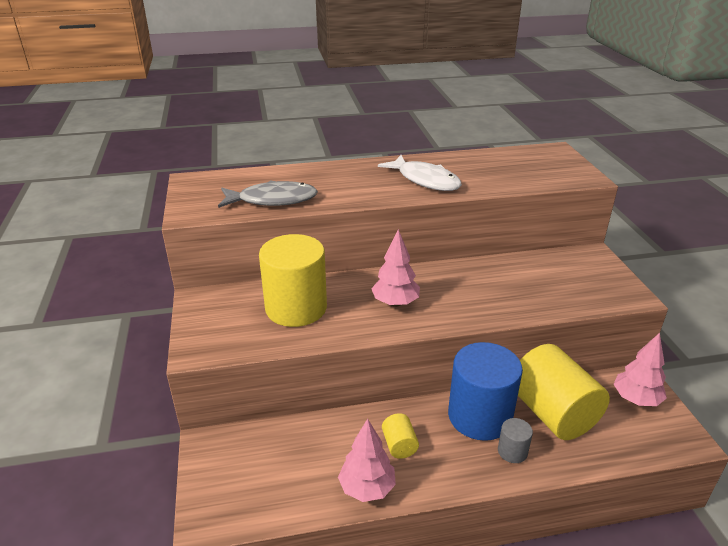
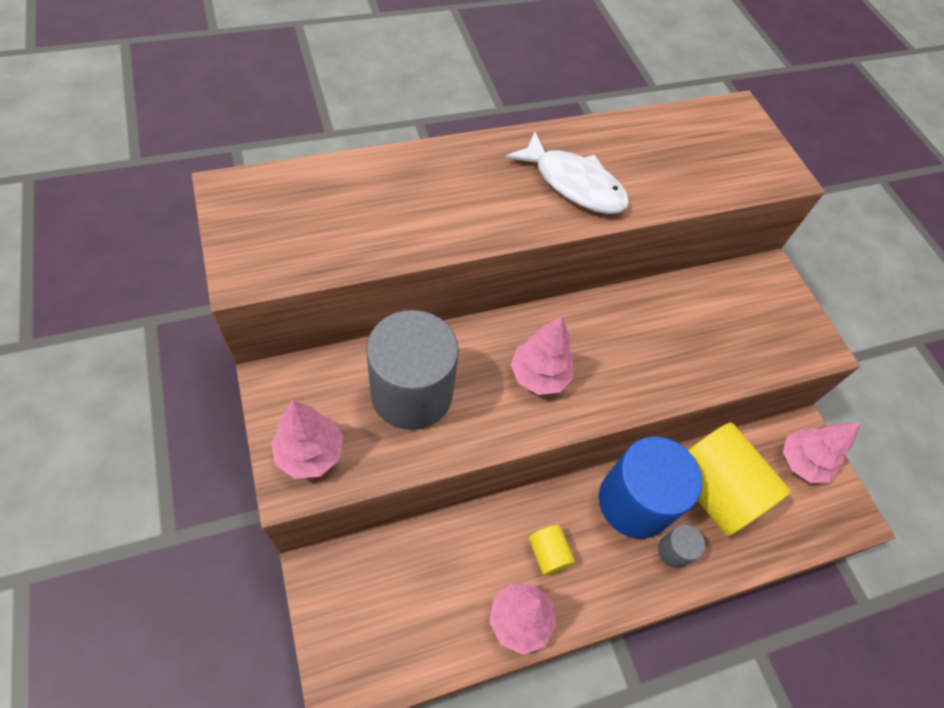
camera: 15 degrees left, 25 degrees up
grey fish [218,180,318,208] -> none
yellow cylinder [259,234,327,327] -> grey cylinder [366,310,459,430]
none -> pink tree [271,400,344,479]

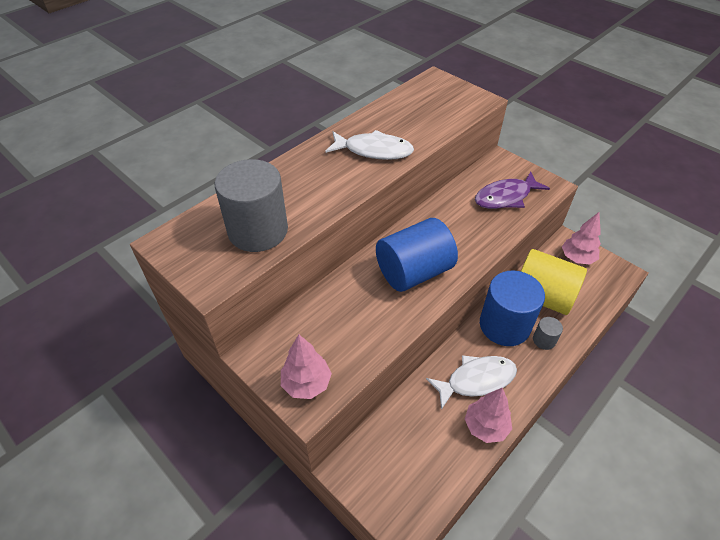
camera: 20 degrees left, 10 degrees down
grey cylinder [366,310,459,430] -> grey cylinder moved to [215,159,288,252]
pink tree [510,315,574,395] -> blue cylinder [376,218,458,292]
yellow cylinder [528,525,575,576] -> white fish [426,355,517,410]
none -> purple fish [475,171,550,209]

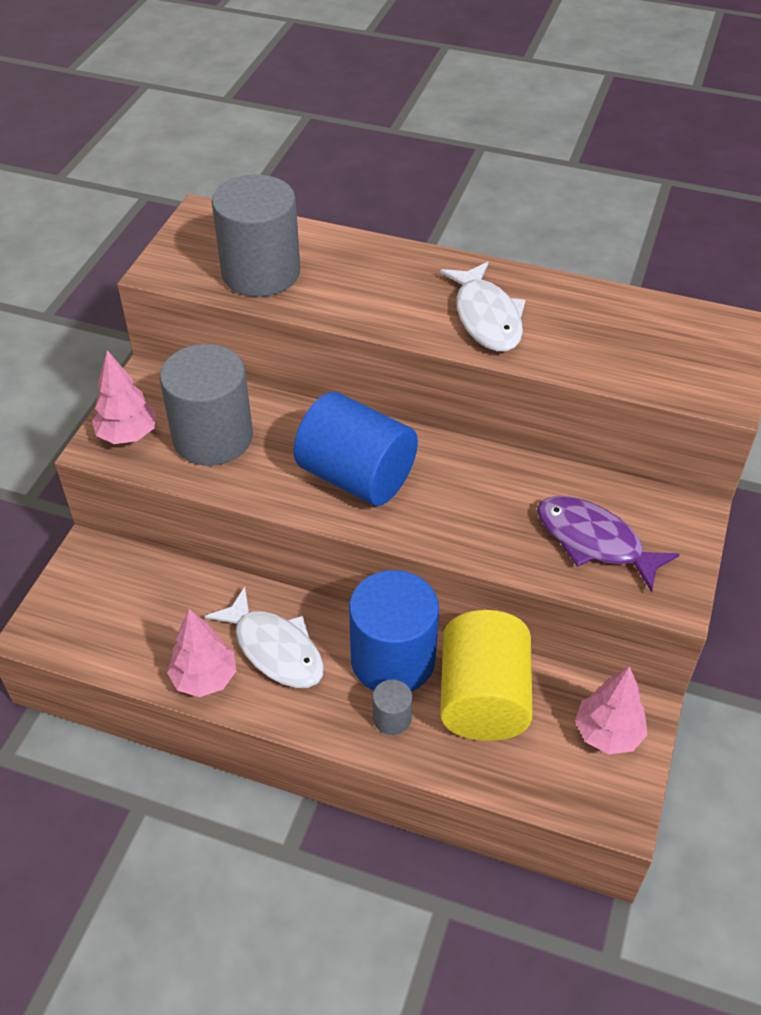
camera: 65 degrees right, 0 degrees up
none -> grey cylinder [160,344,253,466]

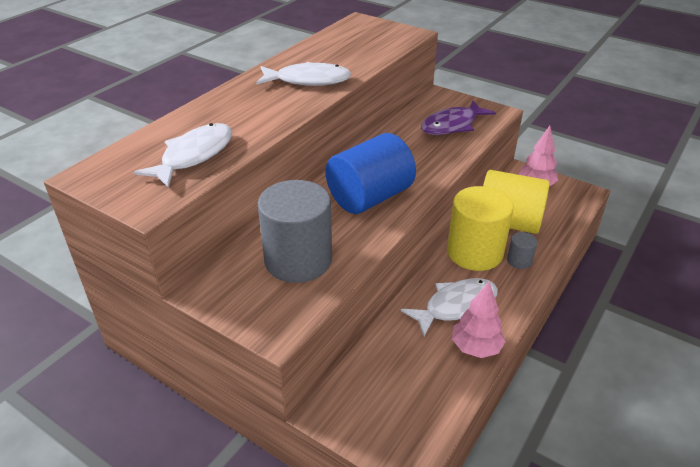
camera: 75 degrees left, 10 degrees down
pink tree [92,350,157,444] -> none
grey cylinder [212,175,300,297] -> white fish [134,123,233,188]
blue cylinder [349,570,439,692] -> yellow cylinder [447,186,514,271]

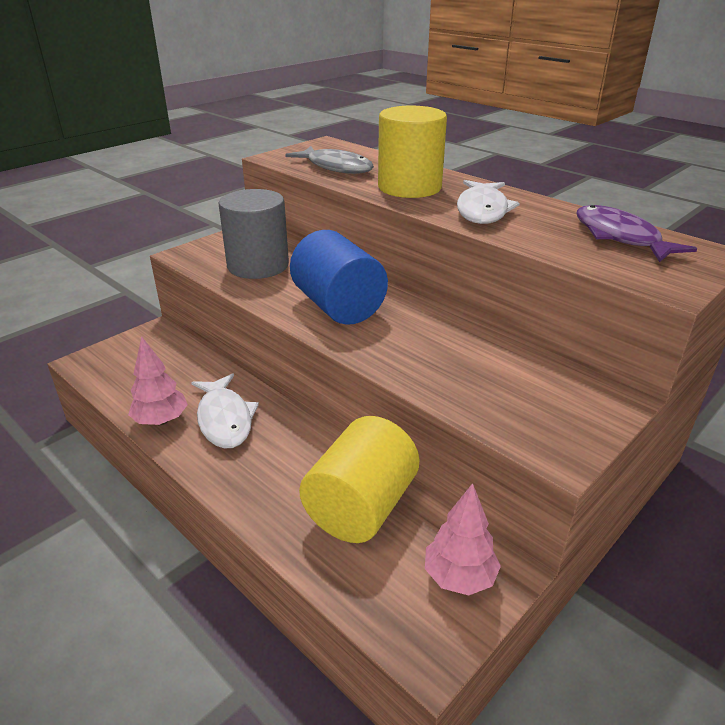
camera: 100 degrees right, 5 degrees down
white fish [134,123,233,188] -> grey fish [286,146,374,174]
purple fish [421,101,496,135] -> purple fish moved to [576,205,697,262]
yellow cylinder [447,186,514,271] -> yellow cylinder moved to [378,106,447,198]
grey cylinder [507,232,537,269] -> none

